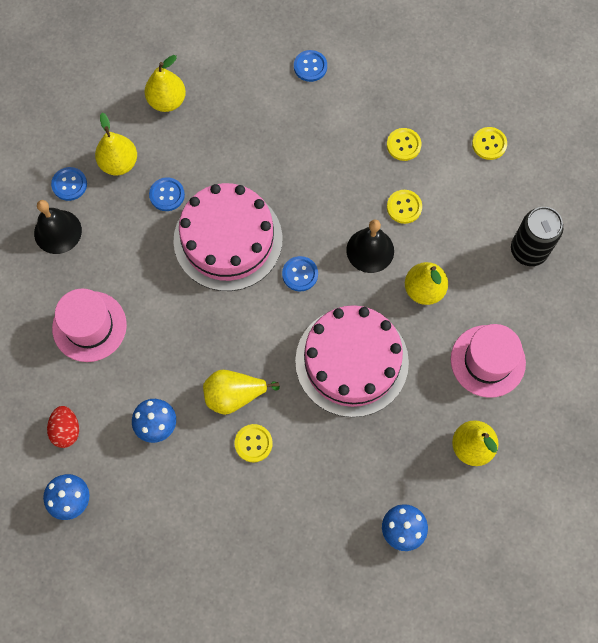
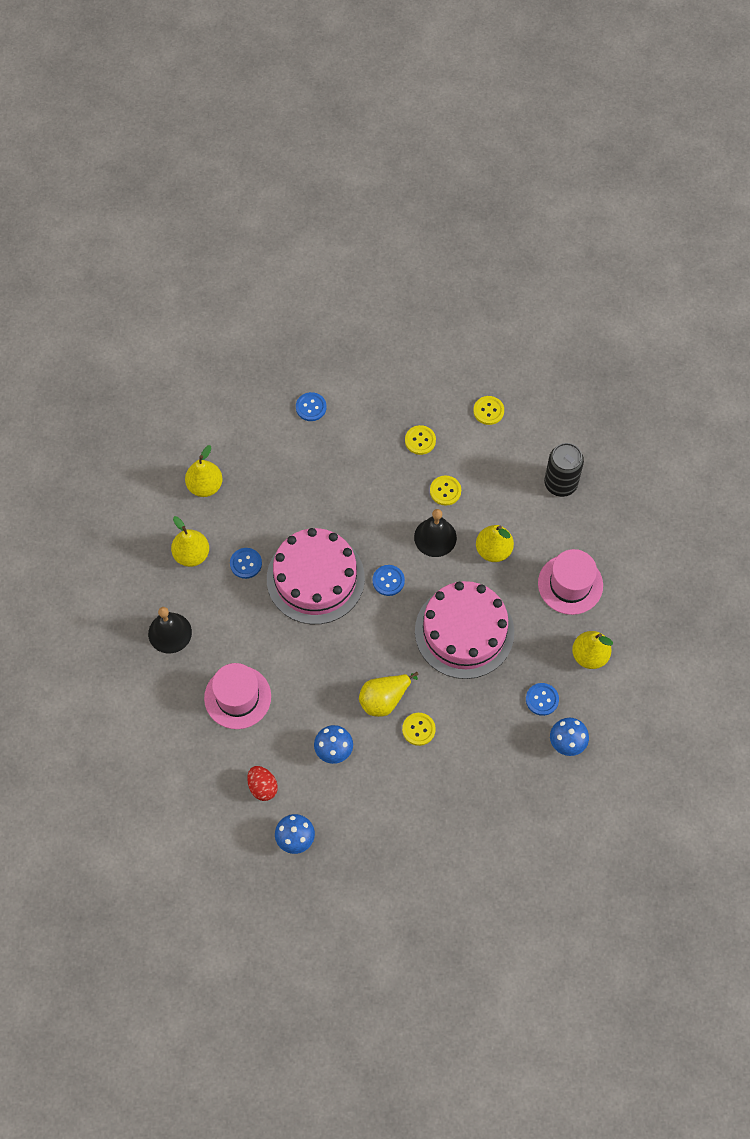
camera: 25 degrees left, 5 degrees down
blue button [51,167,87,201] -> blue button moved to [526,683,559,716]

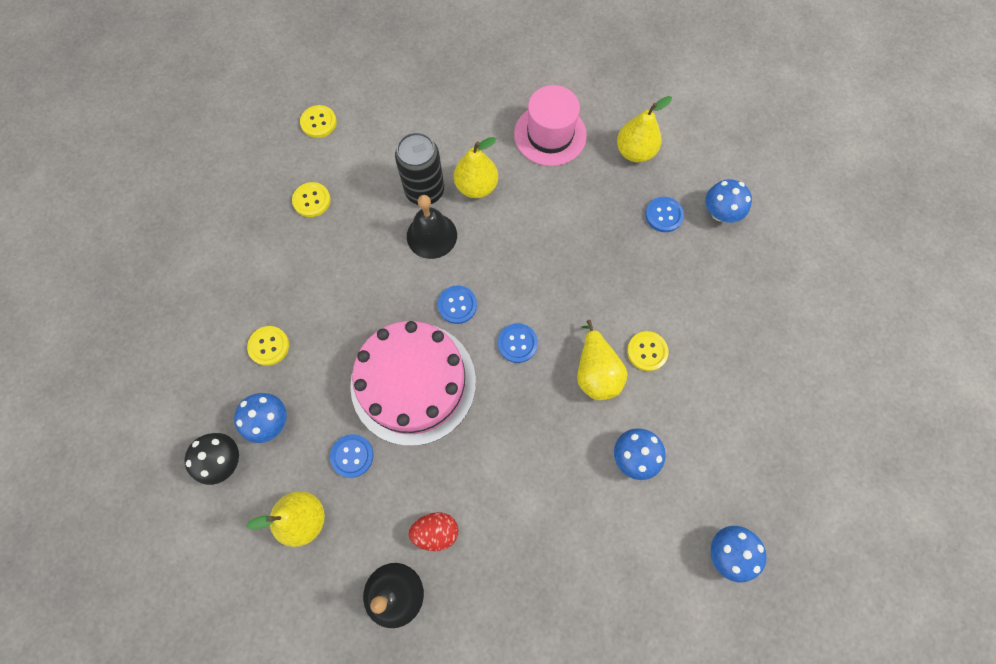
camera: 65 degrees left, 5 degrees up
yellow pear [185,445,222,497] -> black mushroom [185,433,239,485]
pink hat [204,663,271,729] -> none
red egg [247,766,278,801] -> red egg moved to [409,512,458,551]
blue button [296,392,326,421] -> blue button moved to [498,323,538,363]
pink cake [415,581,514,679] -> none
yellow button [430,475,461,506] -> yellow button moved to [247,326,289,366]
black can [544,443,584,497] -> black can moved to [395,132,444,205]
none -> blue mushroom [234,393,286,443]

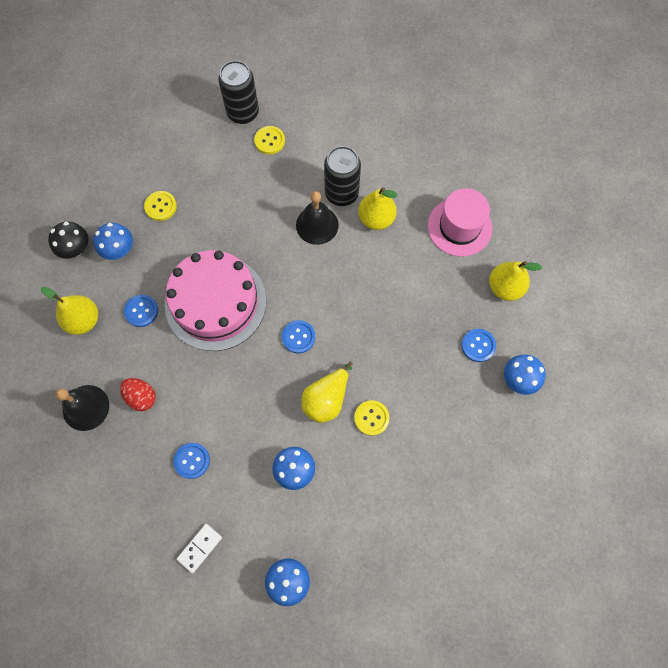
camera: 45 degrees right, 0 degrees up
yellow button [300,105,337,138] -> none
blue button [437,285,477,324] -> blue button moved to [173,443,210,479]
none -> white domino [177,524,222,573]
none -> black can [218,60,259,124]

